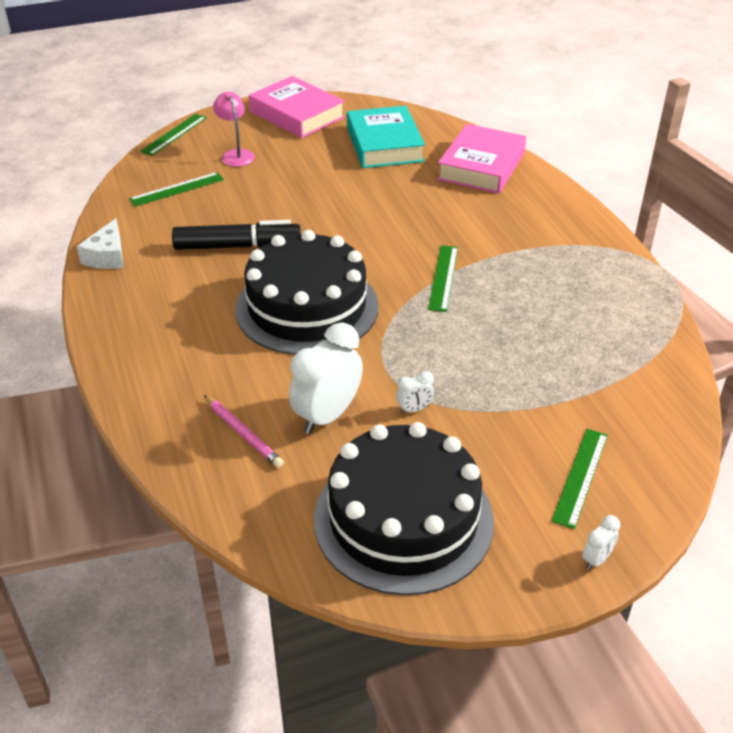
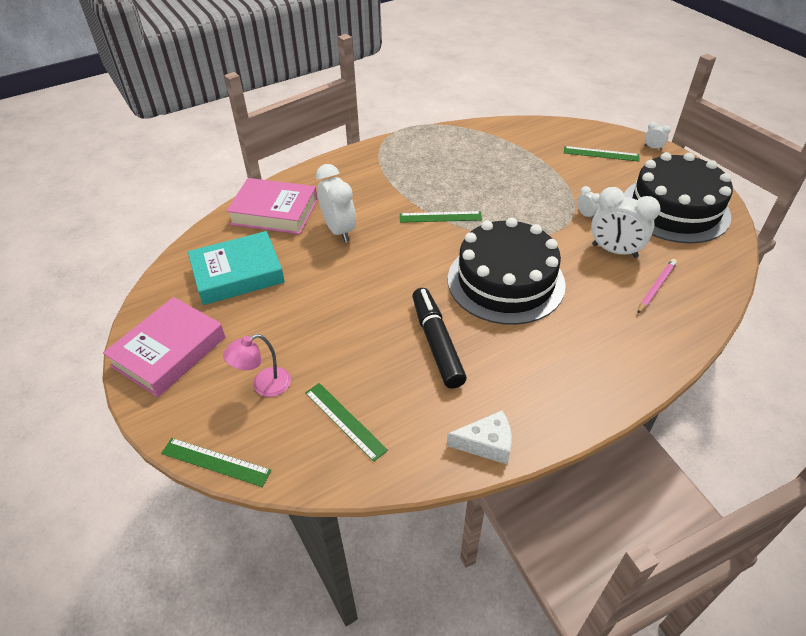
camera: 100 degrees left, 5 degrees up
none -> white clock [316,164,356,242]

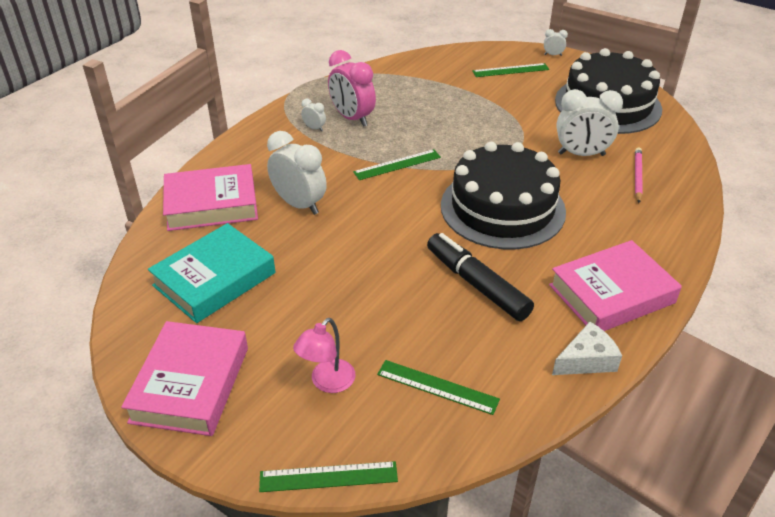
camera: 25 degrees left, 5 degrees down
white clock [577,186,600,220] -> white clock moved to [301,99,326,131]
none -> pink clock [328,50,376,127]
none -> pink book [549,240,682,331]

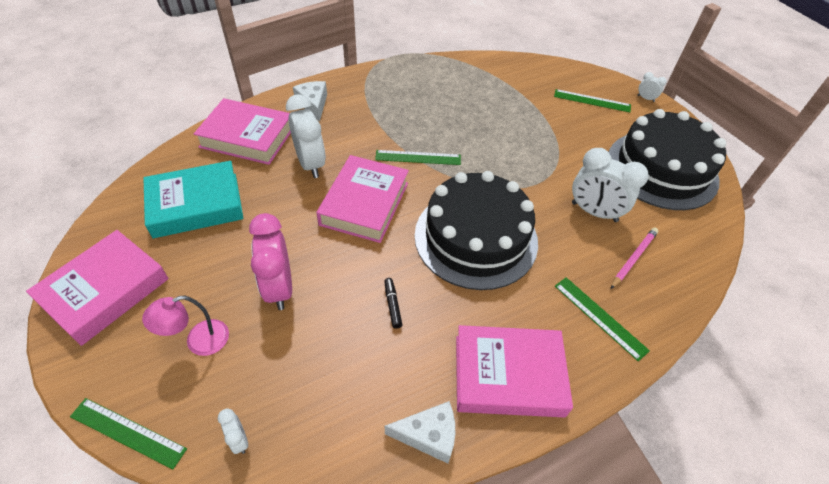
camera: 25 degrees right, 10 degrees up
white clock [301,99,326,131] -> white clock moved to [218,408,248,454]
pink clock [328,50,376,127] -> pink clock moved to [249,213,292,310]
green ruler [377,360,500,415] -> green ruler moved to [555,277,650,362]
black marker [427,233,534,321] -> black marker [384,278,402,329], size x0.42
none -> white cheese [293,81,327,122]
none -> pink book [316,155,409,243]

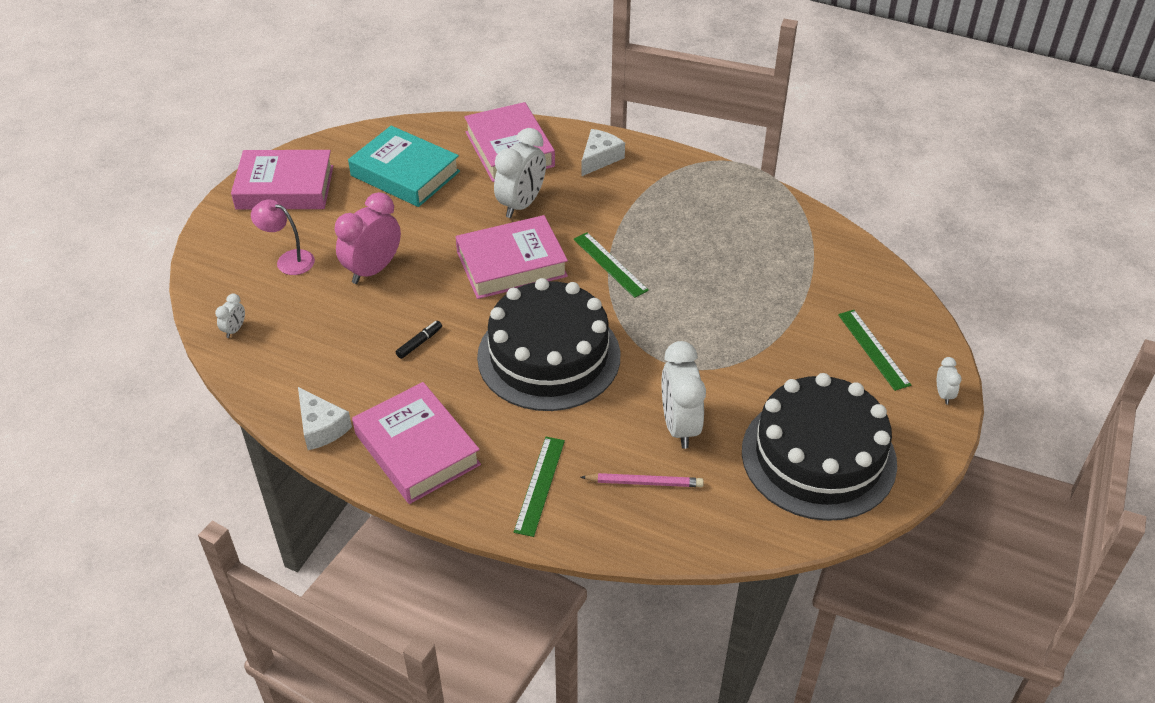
camera: 55 degrees right, 5 degrees down
green ruler [70,398,187,469] -> none

